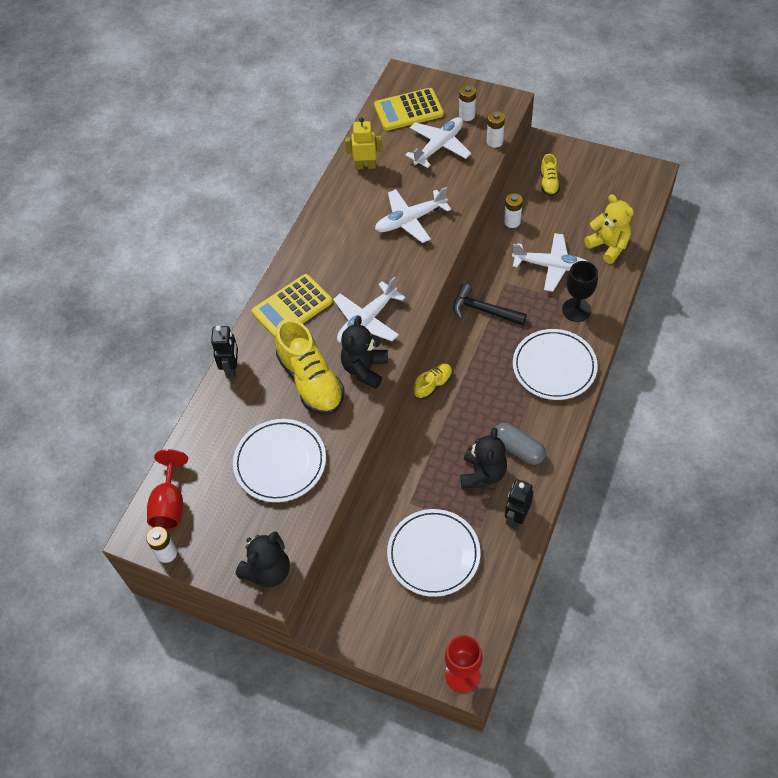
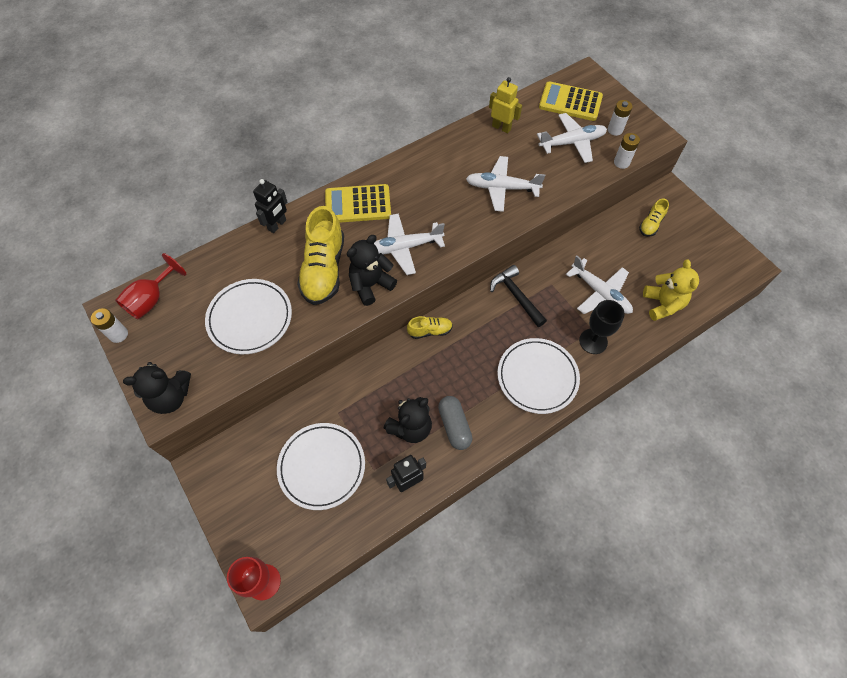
camera: 30 degrees right, 5 degrees up
white battery [504,193,523,228] -> none

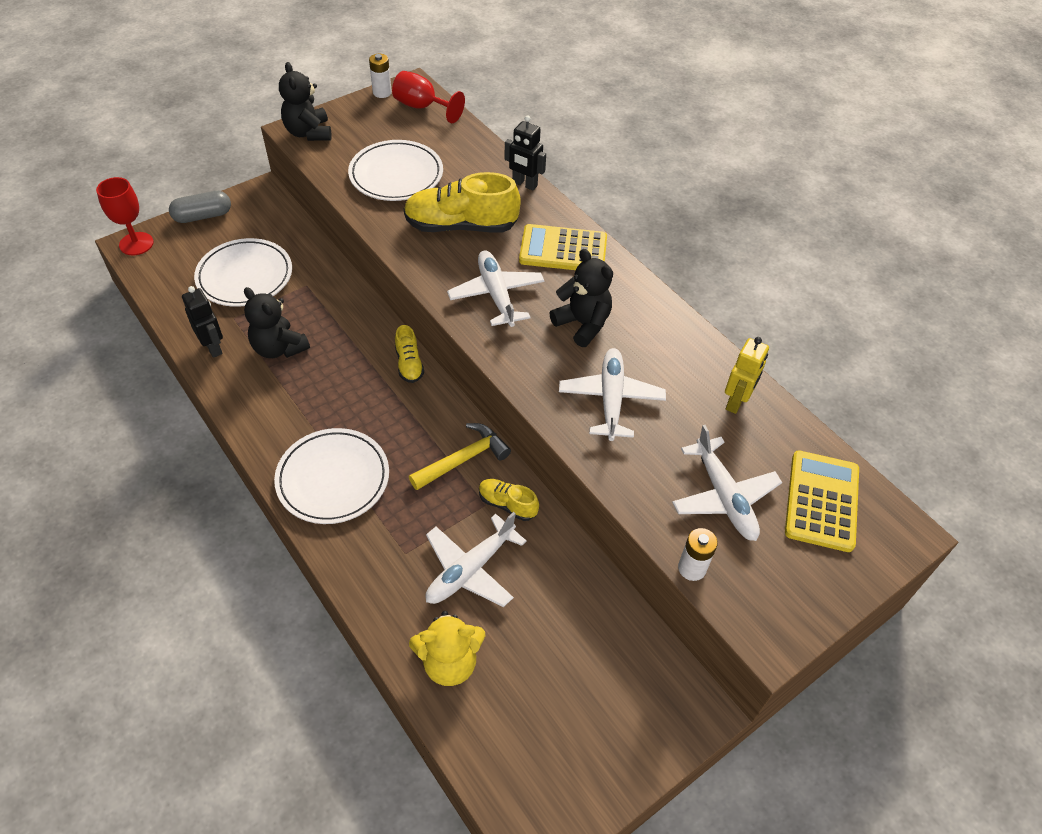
camera: 85 degrees right, 10 degrees down
yellow calculator [325,184,391,223] -> yellow calculator turned 75 degrees counterclockwise [519,224,607,270]
black teddy bear [347,235,397,306] -> black teddy bear moved to [550,249,613,347]
grey capsule [438,396,473,450] -> grey capsule moved to [169,191,231,223]
black hammer [490,265,547,327] -> yellow hammer [409,423,511,490]
black goblet [579,300,625,354] -> none
white battery [608,100,632,136] -> none
yellow shoe [639,198,669,237] -> yellow shoe moved to [479,479,539,521]

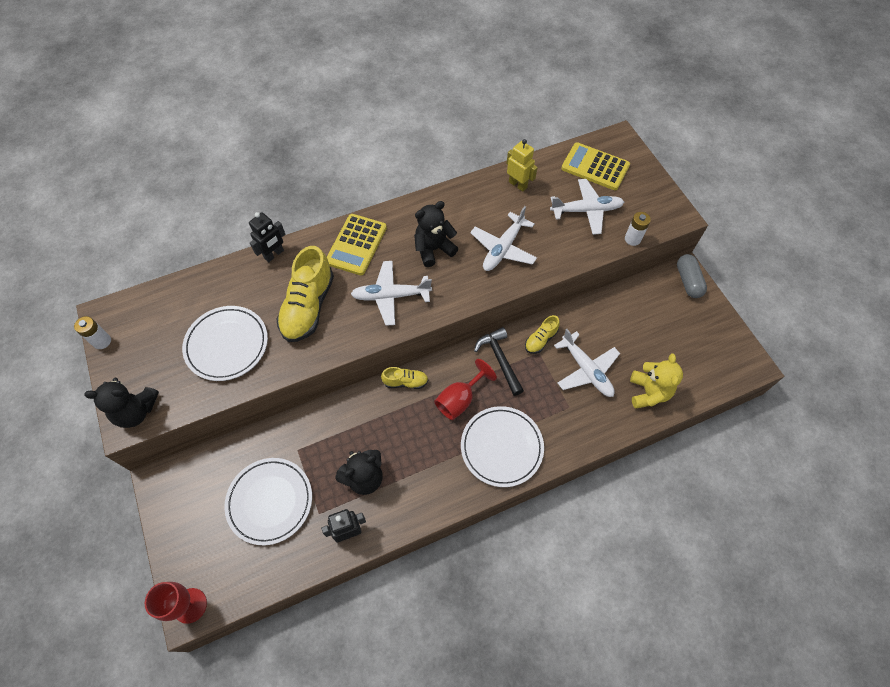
camera: 75 degrees left, 10 degrees up
grey capsule [169,191,231,223] -> grey capsule moved to [677,254,707,298]
red goblet [392,71,465,123] -> red goblet moved to [434,359,497,420]
yellow hammer [409,423,511,490] -> black hammer [474,327,524,396]
white plane [559,348,666,441] -> white plane turned 75 degrees counterclockwise [470,206,537,271]

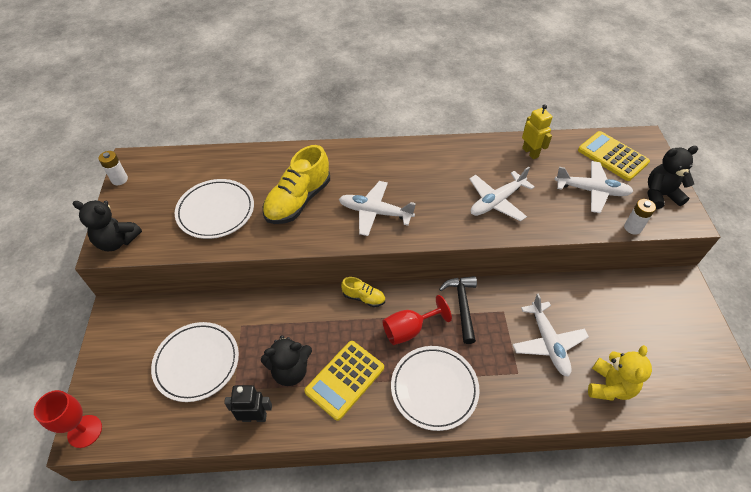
camera: 20 degrees right, 10 degrees down
black robot [249,212,285,262] -> none
yellow calculator [327,214,387,275] -> yellow calculator moved to [304,341,384,421]
black teddy bear [414,201,458,267] -> black teddy bear moved to [647,146,698,209]
yellow shoe [525,315,560,354] -> none
grey capsule [677,254,707,298] -> none

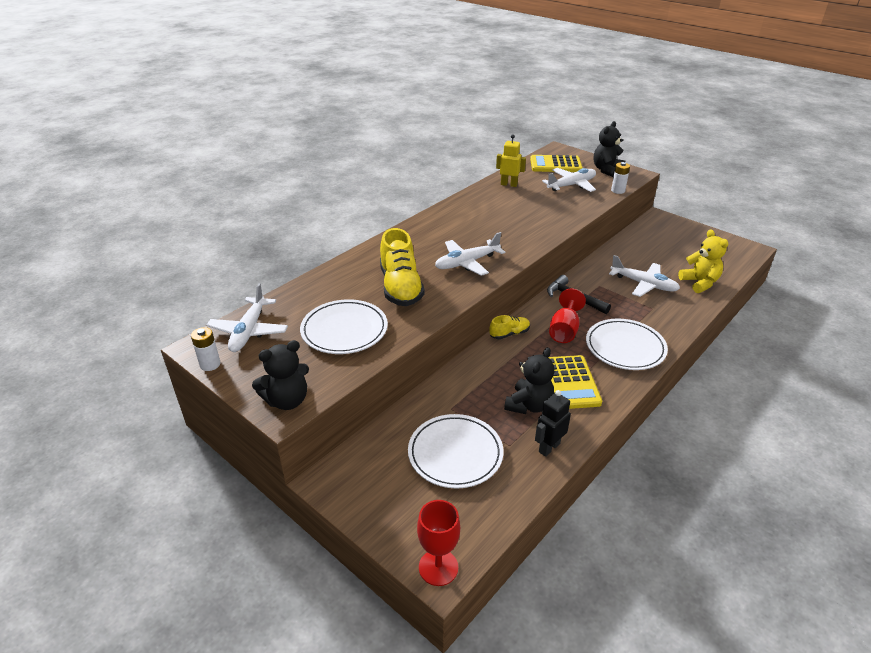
camera: 45 degrees left, 15 degrees down
white plane [469,167,535,222] -> white plane moved to [206,283,288,352]

